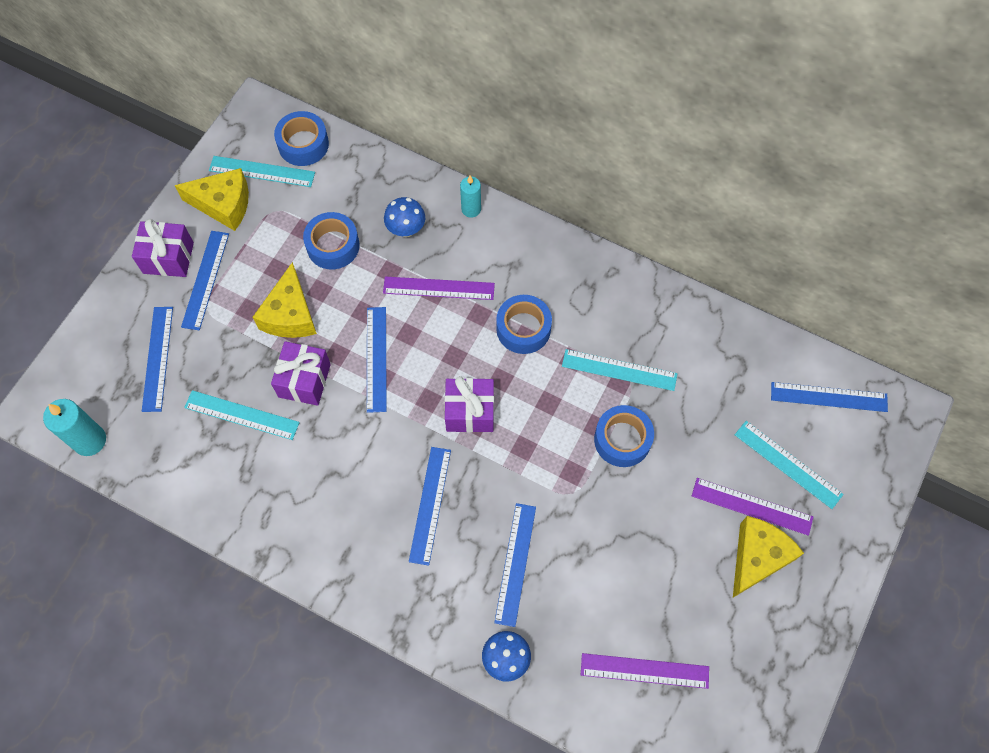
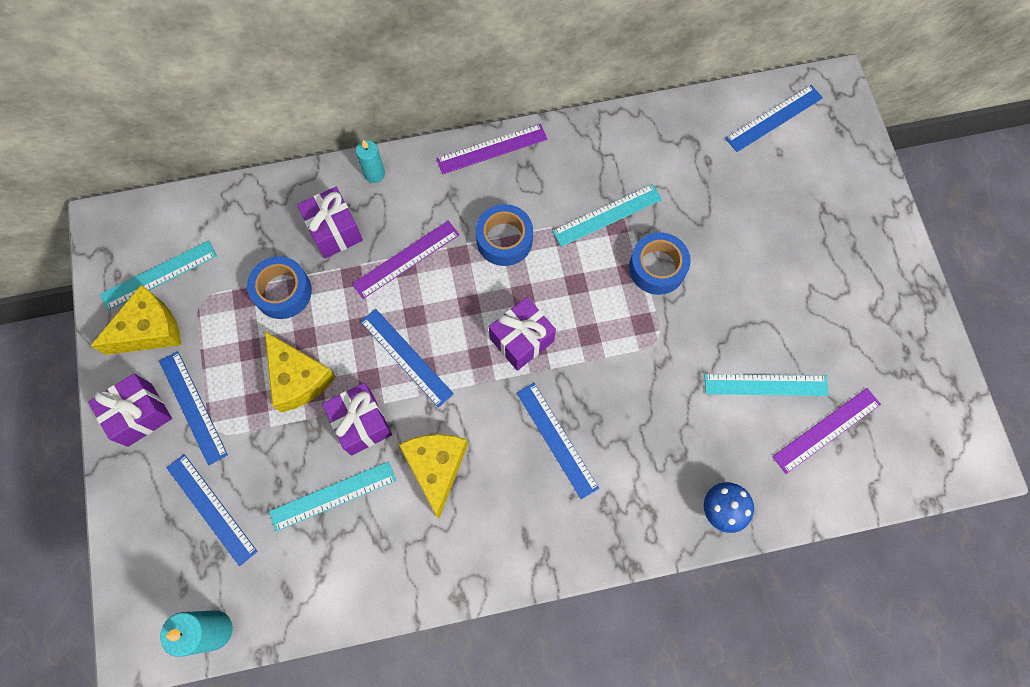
camera: 40 degrees left, 5 degrees up
blue tape [274,111,329,166] -> none
blue mushroom [384,197,425,237] -> purple gift [297,187,363,258]
blue ruler [494,503,536,627] -> none
purple ruler [692,478,813,536] -> purple ruler moved to [436,124,548,174]
yellow cheese [733,516,804,597] -> yellow cheese moved to [399,434,468,519]
turquoise ruler [735,421,844,509] -> turquoise ruler moved to [704,374,829,396]

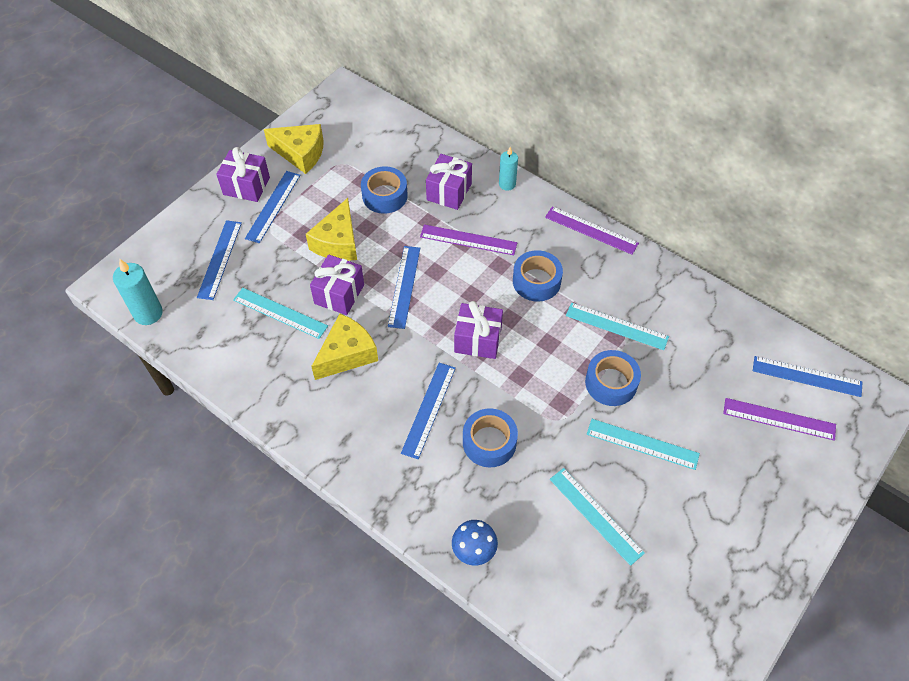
camera: 50 degrees right, 15 degrees down
turquoise ruler [100,240,217,311] -> turquoise ruler moved to [587,419,700,470]
purple ruler [772,388,881,474] -> purple ruler moved to [723,398,836,441]
none -> blue tape [463,408,518,467]

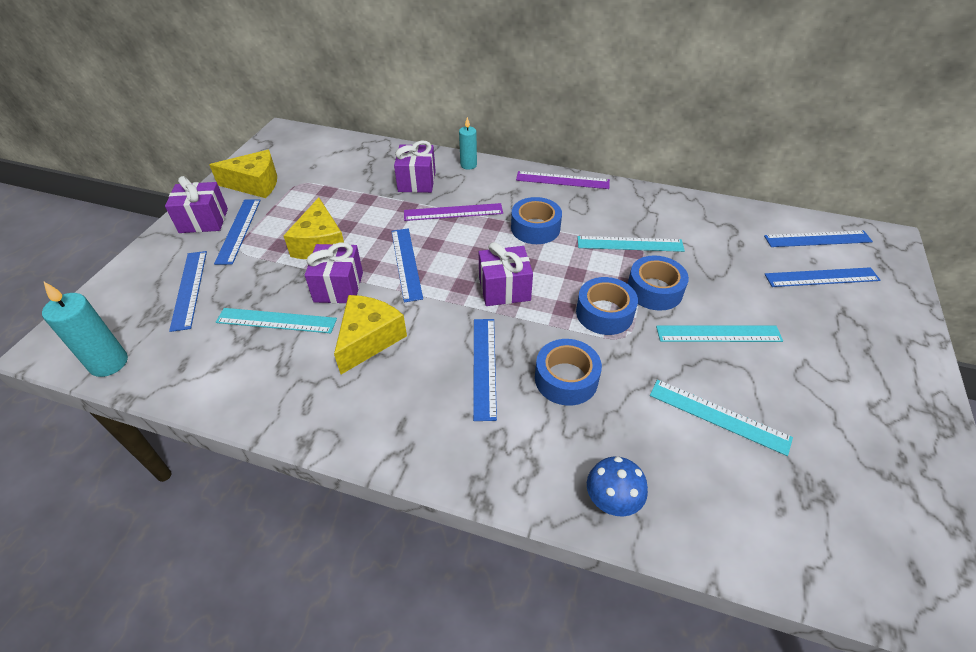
camera: 20 degrees left, 10 degrees down
blue tape [361,166,408,214] -> blue tape moved to [576,277,638,335]
purple ruler [723,398,836,441] -> blue ruler [764,267,880,287]

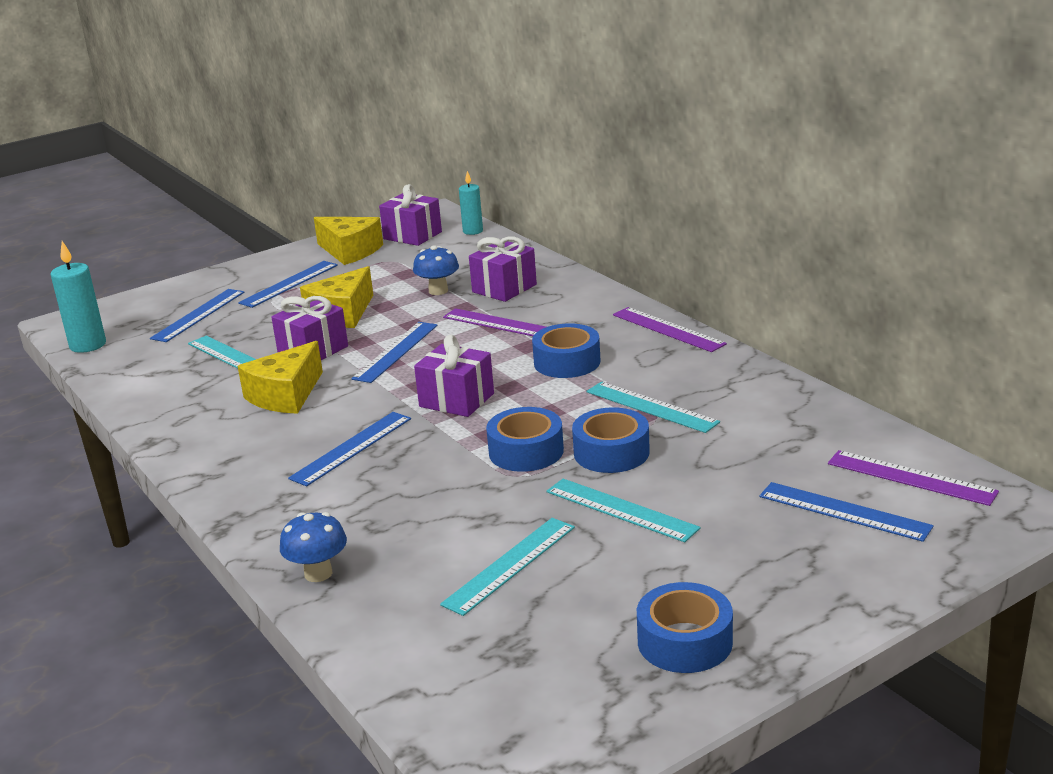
camera: 40 degrees right, 20 degrees down
purple gift [165,176,228,233] -> purple gift moved to [379,184,442,246]
yellow cheese [334,295,407,374] -> yellow cheese turned 150 degrees clockwise [238,341,323,414]
turquoise candle [459,117,477,170] -> turquoise candle moved to [459,171,483,235]
blue tape [535,339,602,406] -> blue tape moved to [637,582,733,673]
turquoise ruler [650,380,793,456] -> turquoise ruler turned 60 degrees clockwise [440,518,575,616]
blue ruler [764,230,873,247] -> purple ruler [828,450,999,506]
none -> blue mushroom [413,245,459,295]

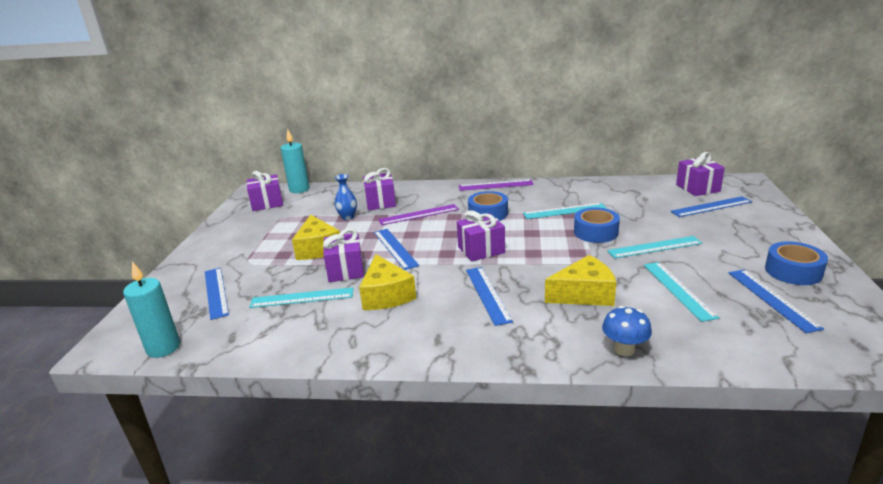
camera: 50 degrees left, 0 degrees up
blue ruler [238,261,338,308] -> blue ruler moved to [728,269,824,333]
yellow cheese [314,217,383,265] -> yellow cheese moved to [545,255,616,306]
blue mushroom [413,245,459,295] -> blue vase [335,174,357,220]
turquoise candle [459,171,483,235] -> turquoise candle [281,129,309,193], size x1.54
blue tape [486,407,564,472] -> none
purple ruler [828,450,999,506] -> purple gift [676,152,725,196]

